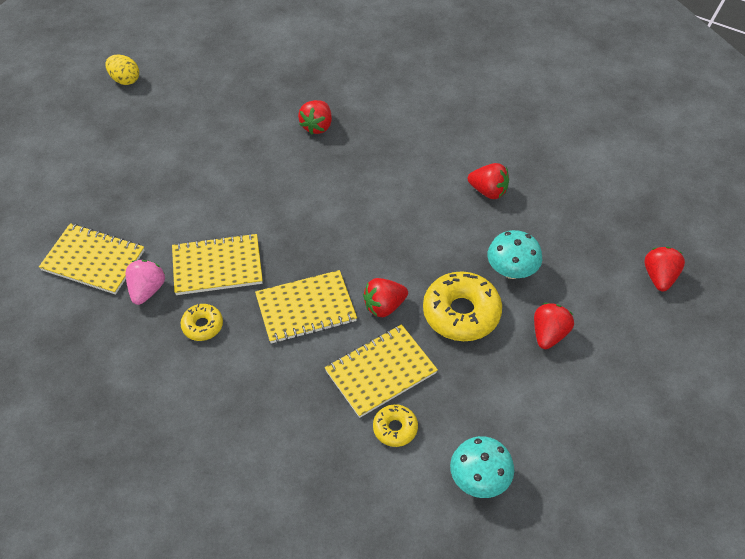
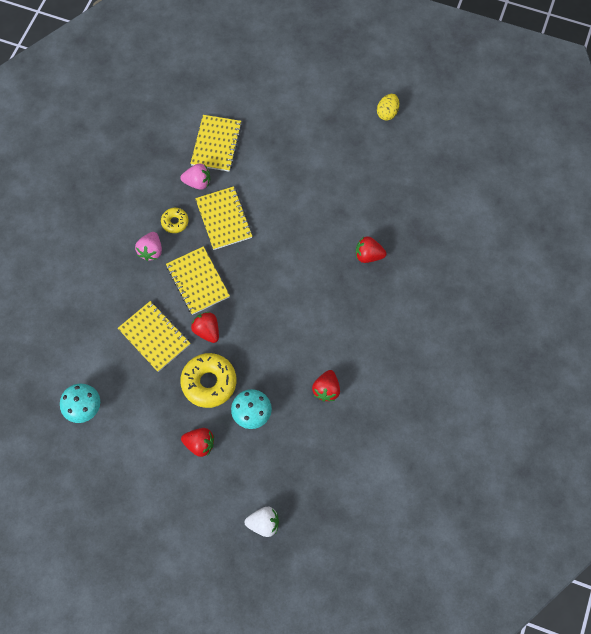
camera: 80 degrees right, 15 degrees up
yellow donut [373,404,418,447] -> none
red strawberry [644,247,685,291] -> white strawberry [245,507,279,537]
none -> pink strawberry [135,232,162,261]

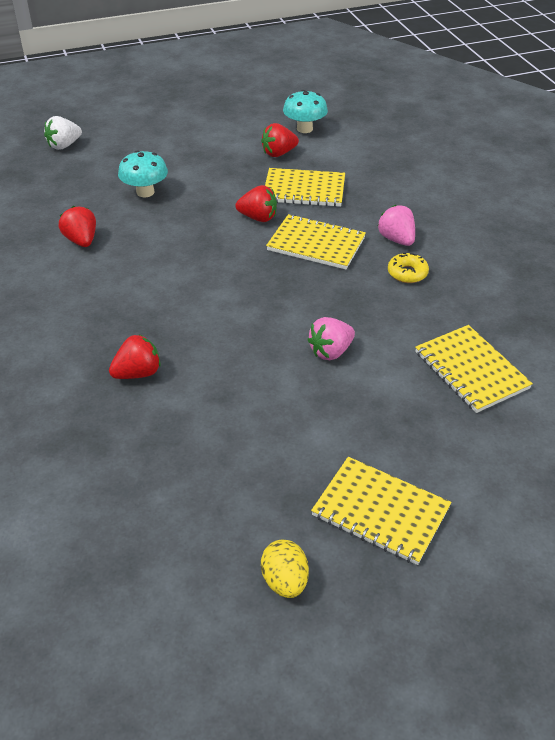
camera: 140 degrees right, 25 degrees down
pink strawberry [180,163,210,190] -> pink strawberry moved to [307,317,355,360]
yellow donut [180,353,237,408] -> none
red strawberry [181,428,214,457] -> red strawberry moved to [261,123,299,157]
yellow notebook [195,186,253,250] -> yellow notebook moved to [311,457,451,565]

